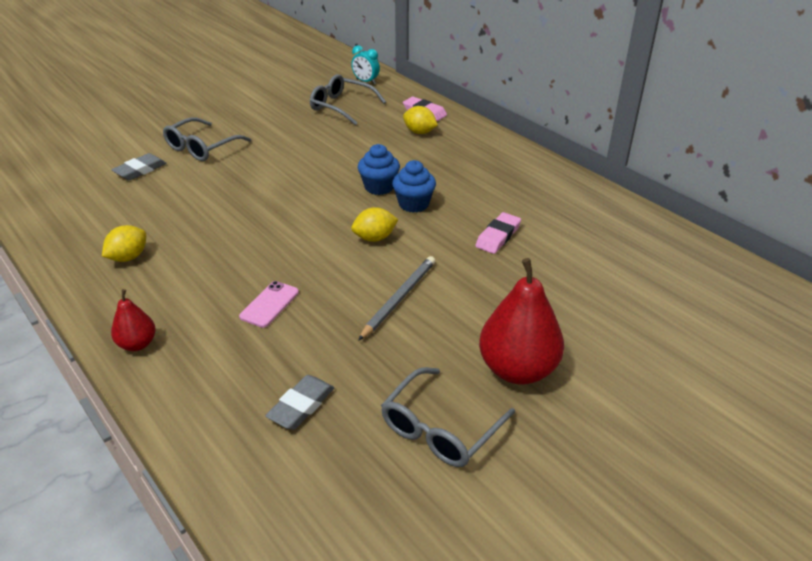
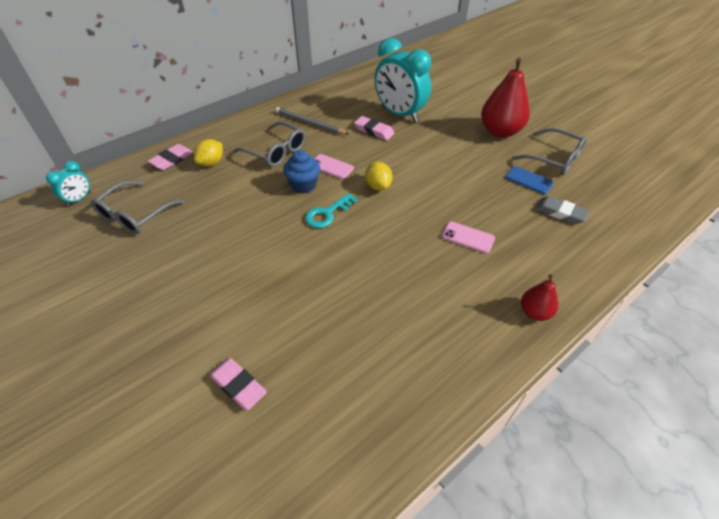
camera: 90 degrees left, 10 degrees up
yellow lemon [102,225,146,262] -> none
grey eraser [111,153,167,180] -> pink eraser [209,358,267,410]
grey glasses [163,117,251,161] -> grey glasses moved to [233,121,306,167]
grey pencil [358,256,435,341] -> grey pencil moved to [275,107,348,134]
blue cupcake [392,160,436,213] -> pink phone [315,154,354,179]
none -> turquoise key [305,193,358,228]
none -> turquoise clock [374,38,431,122]
none -> blue phone [505,166,554,194]

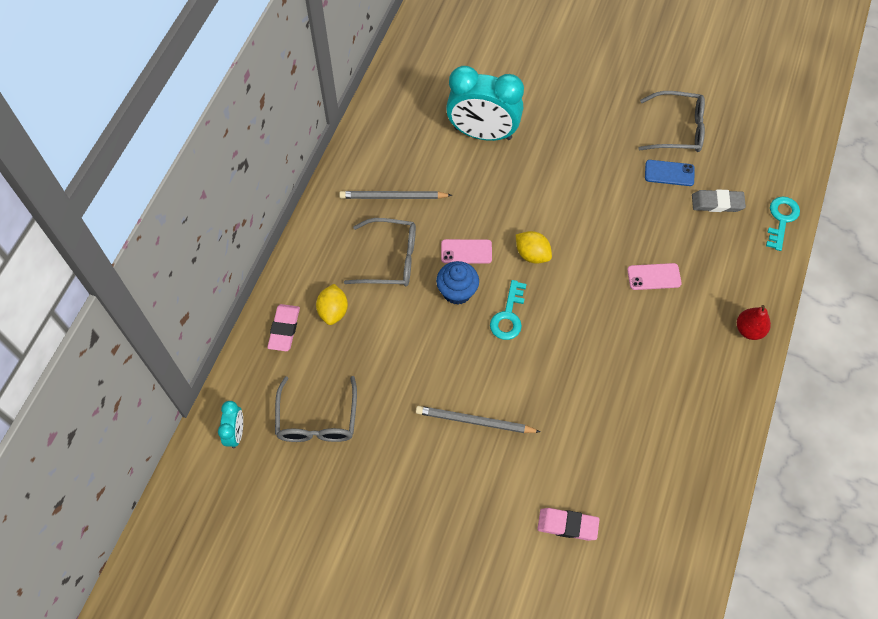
camera: 30 degrees left, 15 degrees up
pink eraser [354,116,394,140] -> none
red pear [481,58,530,138] -> none
none -> grey pencil [416,406,541,433]
none -> turquoise key [766,197,800,251]

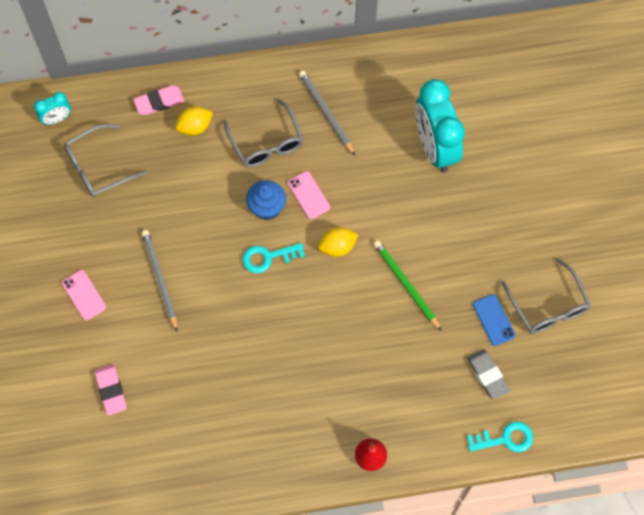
camera: 60 degrees right, 5 degrees up
yellow lemon [516,231,552,264] -> yellow lemon turned 60 degrees clockwise [318,227,358,257]
pink phone [627,263,682,290] -> pink phone moved to [62,270,106,320]
none -> green pencil [374,240,442,331]

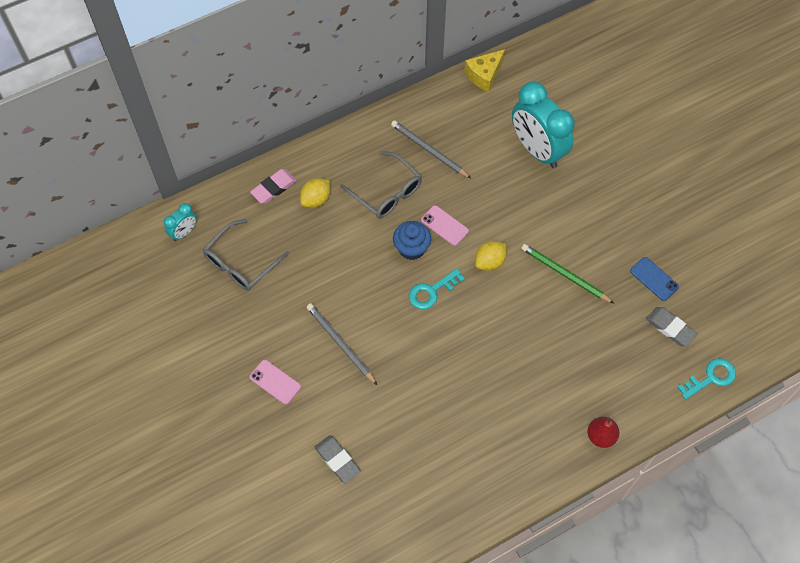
camera: 20 degrees left, 5 degrees down
pink eraser [95,364,127,415] -> grey eraser [315,435,361,484]
grey glasses [501,258,591,334] -> none
none -> yellow cheese [464,49,505,92]

